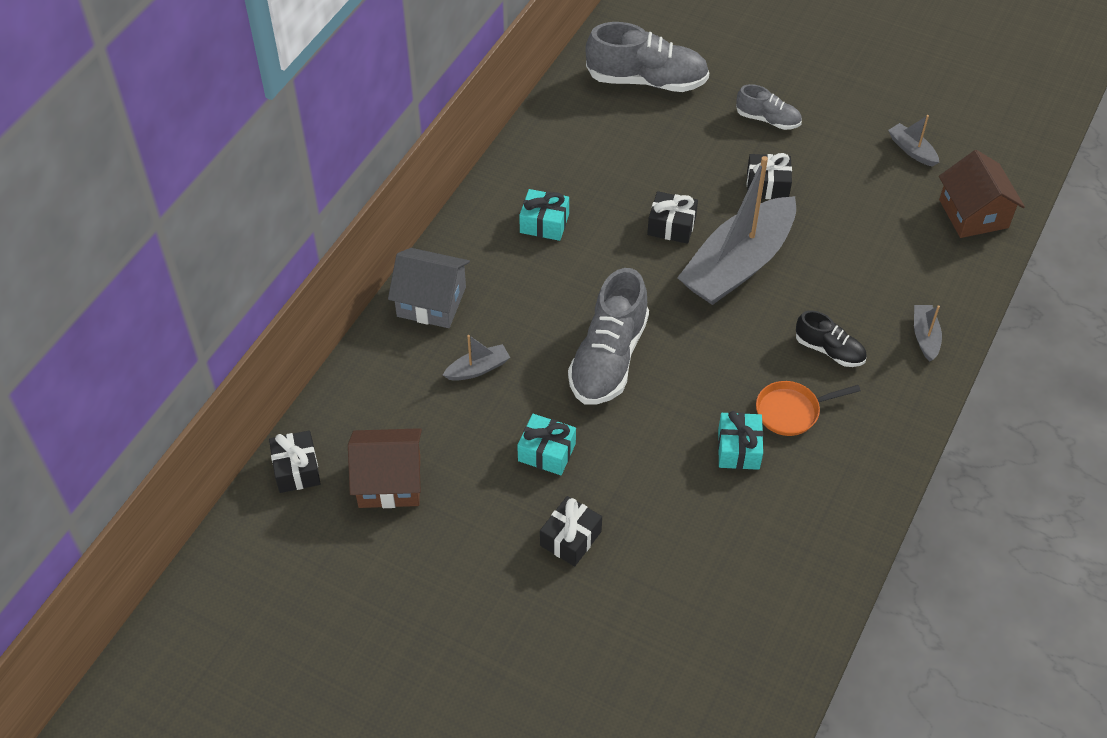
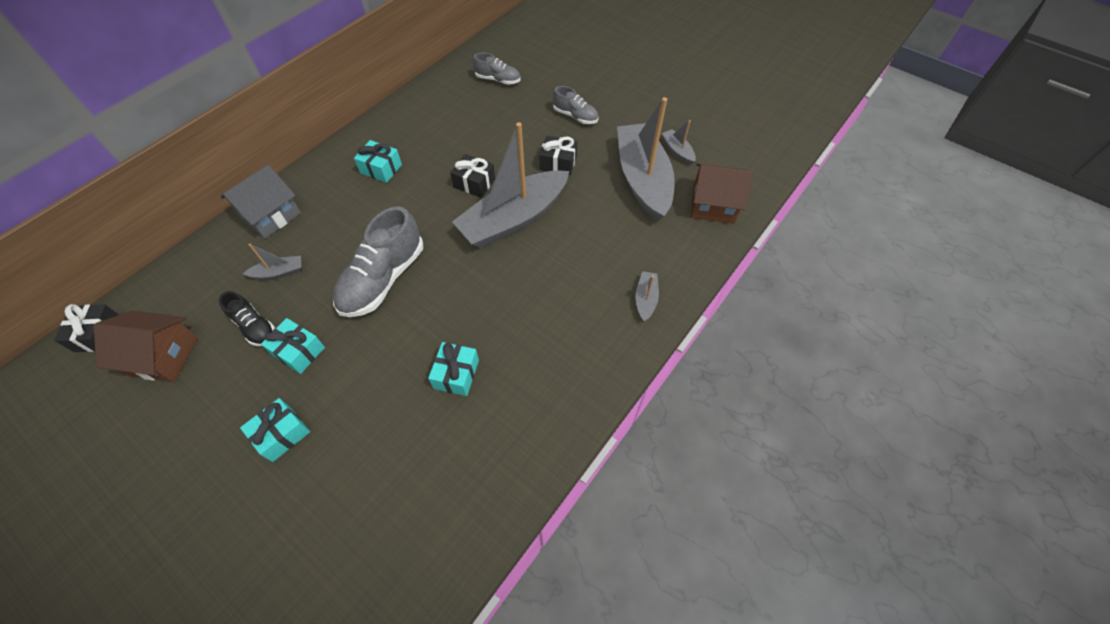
camera: 10 degrees right, 5 degrees up
grey house [388,248,470,328] -> grey house turned 75 degrees counterclockwise [220,165,301,239]
black gift [540,496,602,567] -> turquoise gift [240,398,310,462]
grey shoe [585,22,709,92] -> grey shoe [473,53,520,85], size x0.54
orange pan [756,381,861,436] -> none
black shoe [796,310,867,367] -> black shoe moved to [219,291,275,346]
brown house [939,150,1025,238] -> brown house turned 75 degrees counterclockwise [691,163,753,224]
none -> grey boat [617,97,675,222]

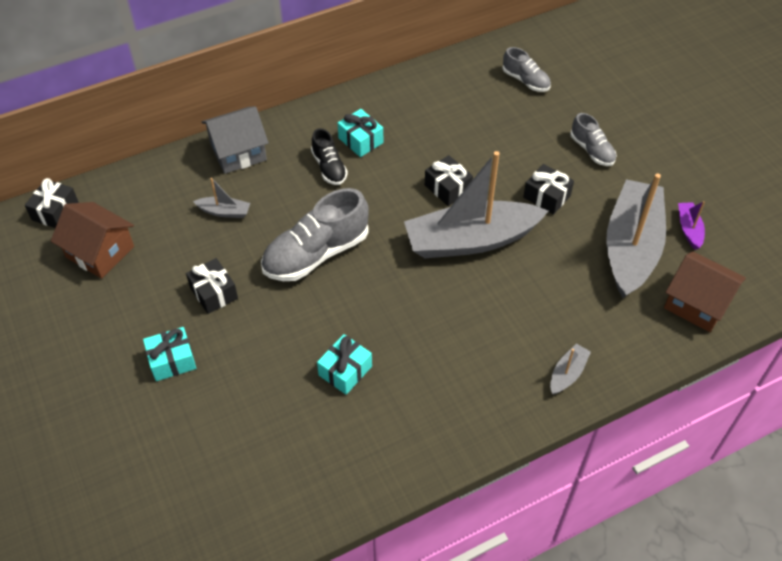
camera: 25 degrees right, 5 degrees down
black shoe [219,291,275,346] -> black shoe moved to [311,128,348,185]
turquoise gift [261,318,325,374] -> black gift [186,258,238,314]
grey boat [662,120,696,165] -> purple boat [678,201,705,250]

